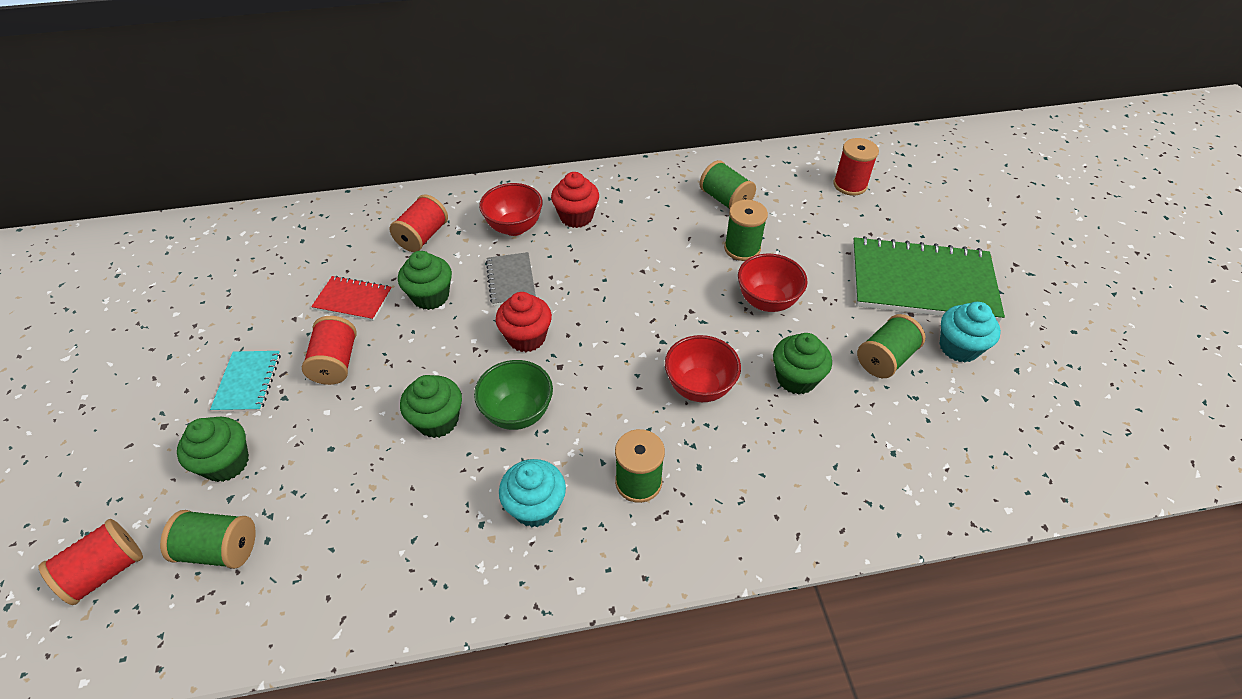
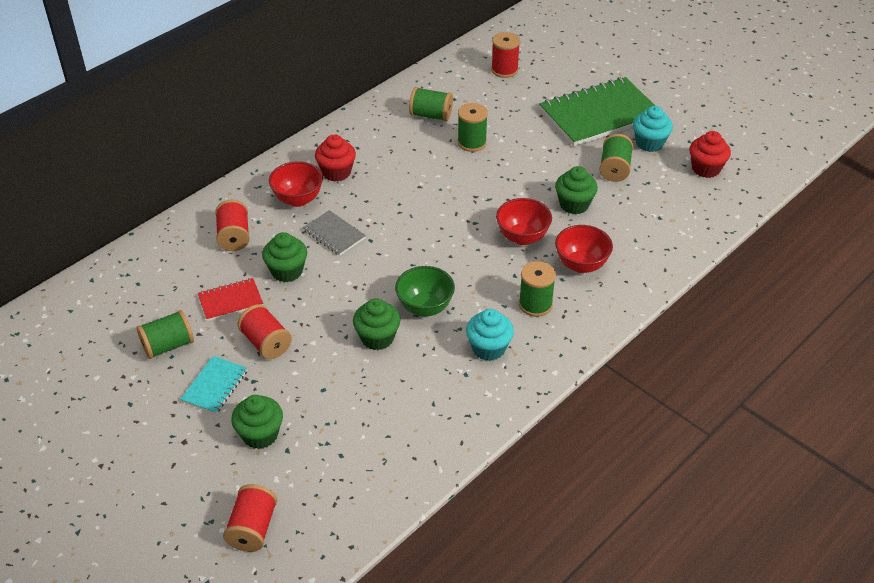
camera: 35 degrees left, 5 degrees down
green spool [160,510,256,569] -> green spool moved to [137,310,194,359]
turquoise notebook [210,351,281,412] -> turquoise notebook turned 60 degrees clockwise [180,356,248,414]
red cupcake [495,292,552,352] -> red cupcake moved to [689,131,731,178]
red bowl [738,254,808,312] -> red bowl moved to [555,225,613,273]

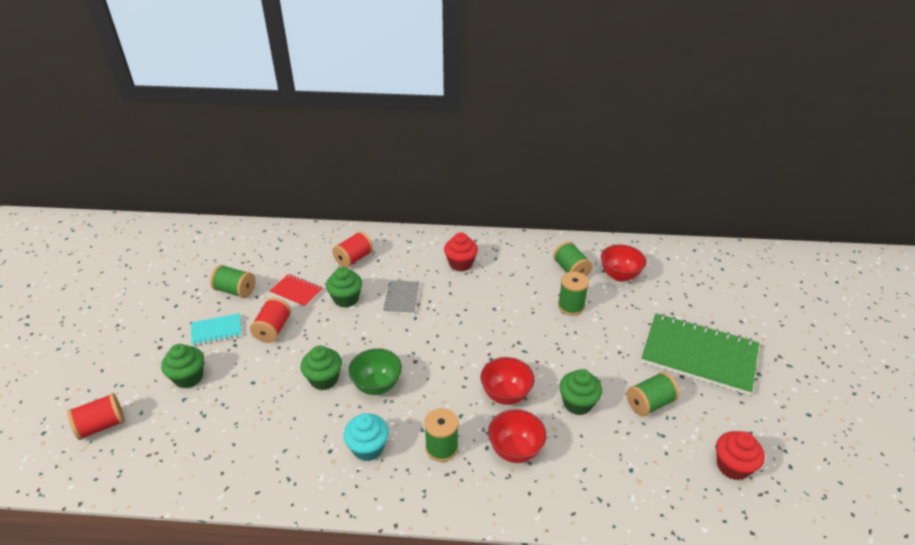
camera: 50 degrees right, 5 degrees down
red bowl [269,161,323,207] -> red bowl moved to [601,245,646,282]
red spool [491,32,520,78] -> none
turquoise cupcake [633,106,673,152] -> none

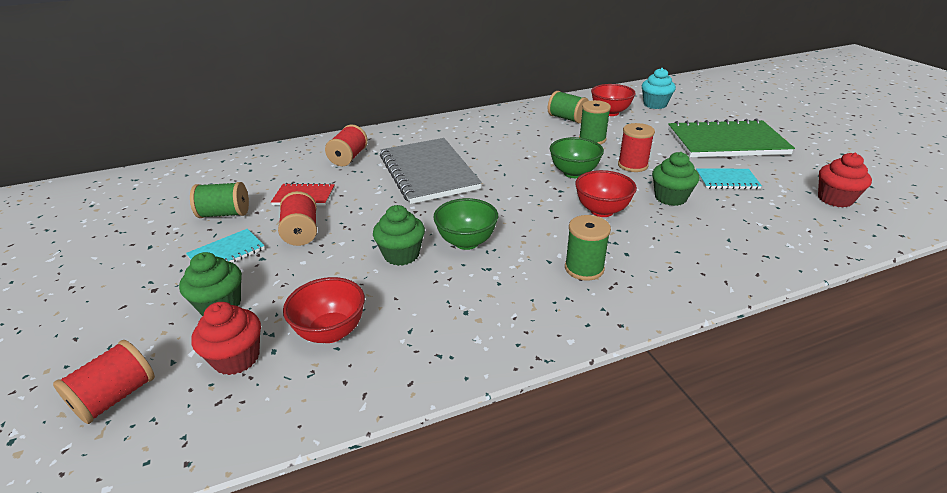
camera: 25 degrees left, 5 degrees down
green cupcake [326,267,362,308] -> none
turquoise cupcake [343,413,389,461] -> turquoise cupcake moved to [642,68,676,109]
grey notebook [384,280,419,314] -> grey notebook [380,138,482,204], size x2.11
red cupcake [444,233,478,272] -> red cupcake moved to [191,302,261,375]
red bowl [488,409,547,463] -> red bowl moved to [283,277,365,343]
green spool [626,372,680,417] -> turquoise notebook [696,168,762,189]
none -> green bowl [550,137,604,178]
none -> red spool [618,123,655,172]

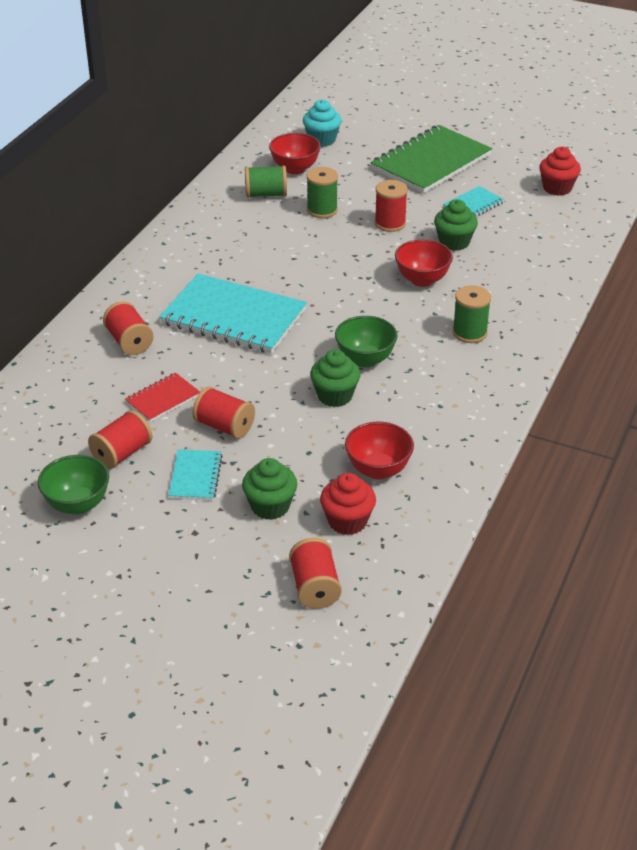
camera: 45 degrees left, 5 degrees up
green spool [190,182,249,218] -> red spool [88,410,152,469]
grey notebook [380,138,482,204] -> turquoise notebook [159,274,307,354]
green bowl [550,137,604,178] -> green bowl moved to [38,455,109,515]

